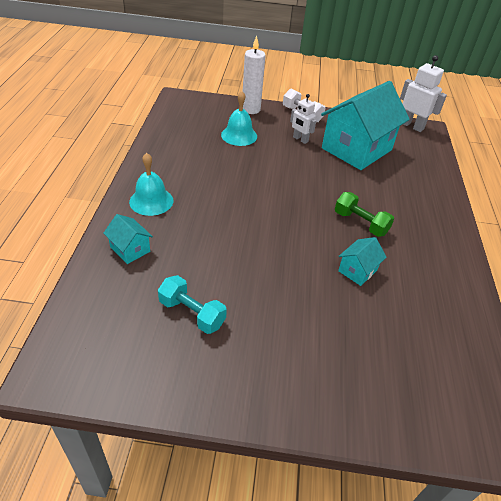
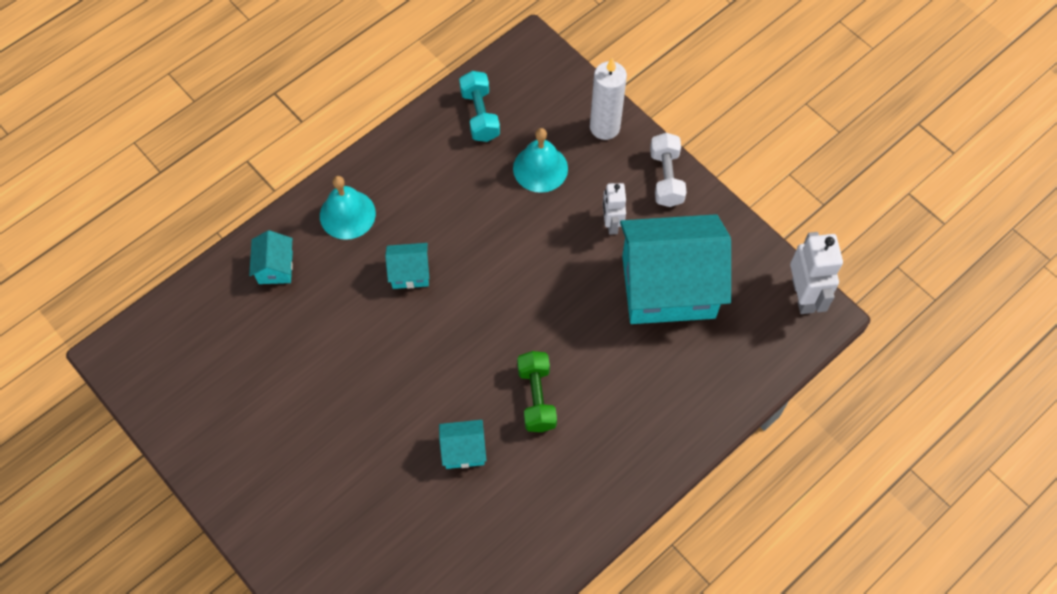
camera: 45 degrees right, 20 degrees up
turquoise dumbbell [158,275,227,334] -> turquoise dumbbell moved to [459,71,500,142]
none -> turquoise house [385,243,429,289]

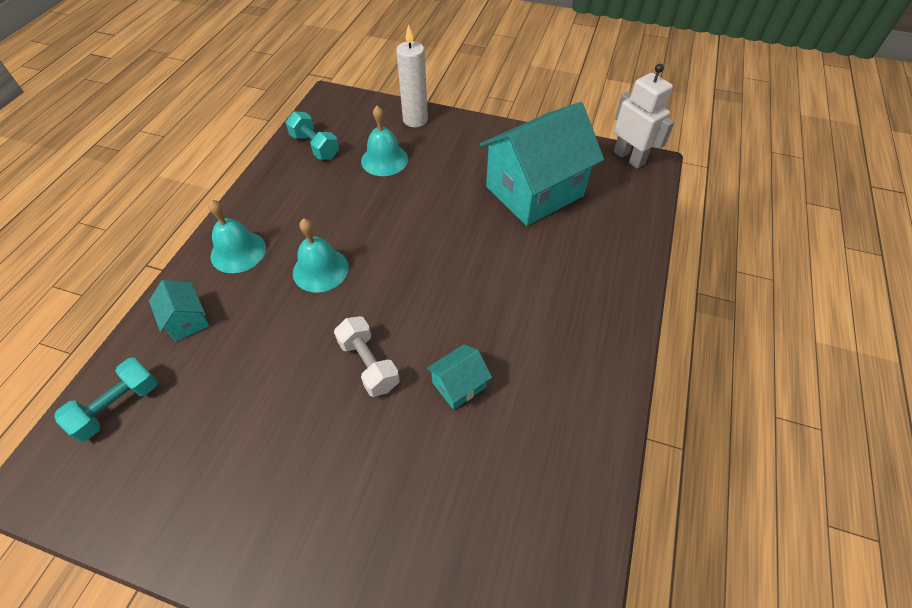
camera: 30 degrees left, 10 degrees down
turquoise house [385,243,429,289] -> turquoise bell [293,218,349,292]
green dumbbell [517,351,557,432] -> none
white robot [603,183,626,235] -> none
white dumbbell [650,133,687,207] -> white dumbbell moved to [334,316,400,397]
none -> turquoise dumbbell [54,357,158,442]

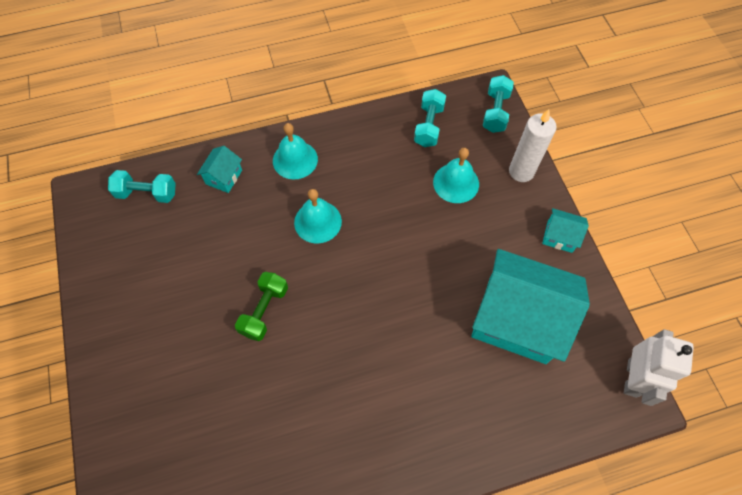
camera: 55 degrees right, 10 degrees up
white dumbbell [334,316,400,397] -> green dumbbell [235,272,288,341]
turquoise house [427,344,492,410] -> turquoise house moved to [542,208,589,253]
none -> turquoise dumbbell [483,75,514,133]

